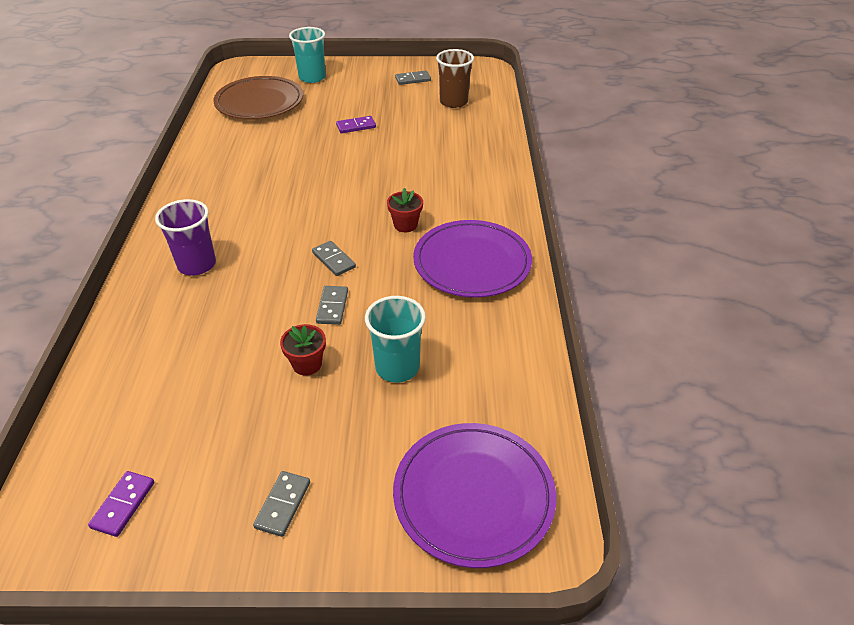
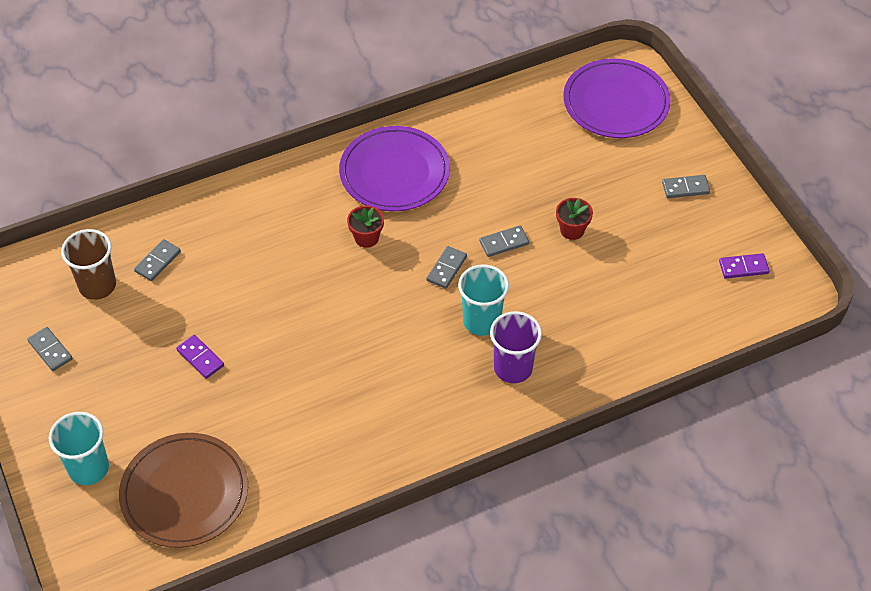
camera: 115 degrees left, 10 degrees up
turquoise cup [365,296,426,383] -> turquoise cup moved to [458,264,509,336]
none -> grey domino [134,239,181,281]

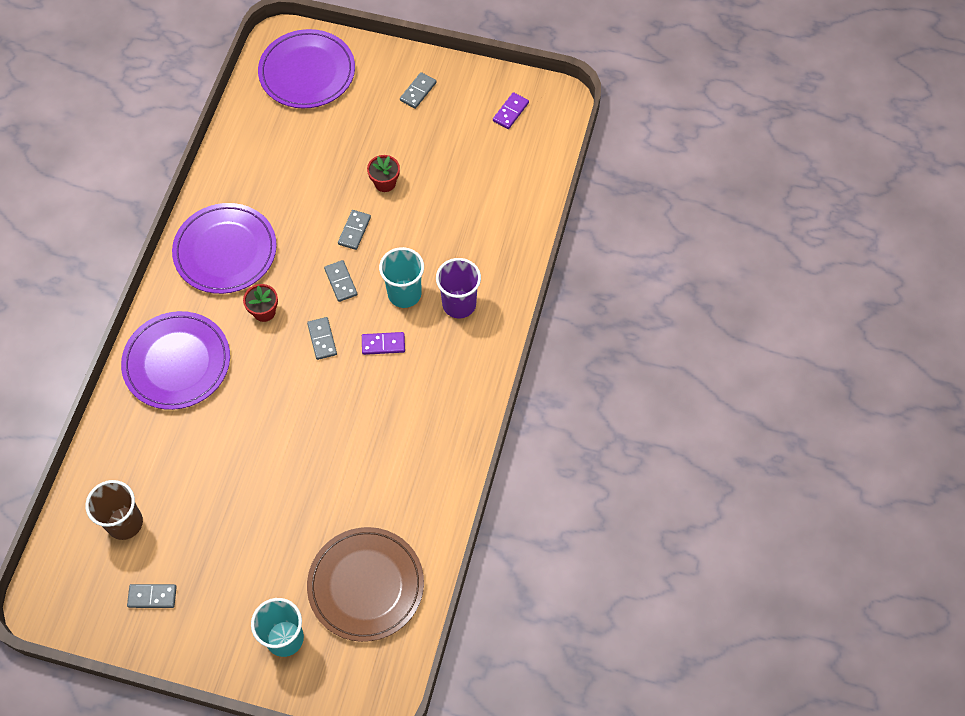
camera: 50 degrees left, 10 degrees up
grey domino [134,239,181,281] -> grey domino moved to [307,317,337,360]
purple domino [176,335,224,379] -> purple domino moved to [362,332,405,355]
none -> purple plate [121,311,230,410]

